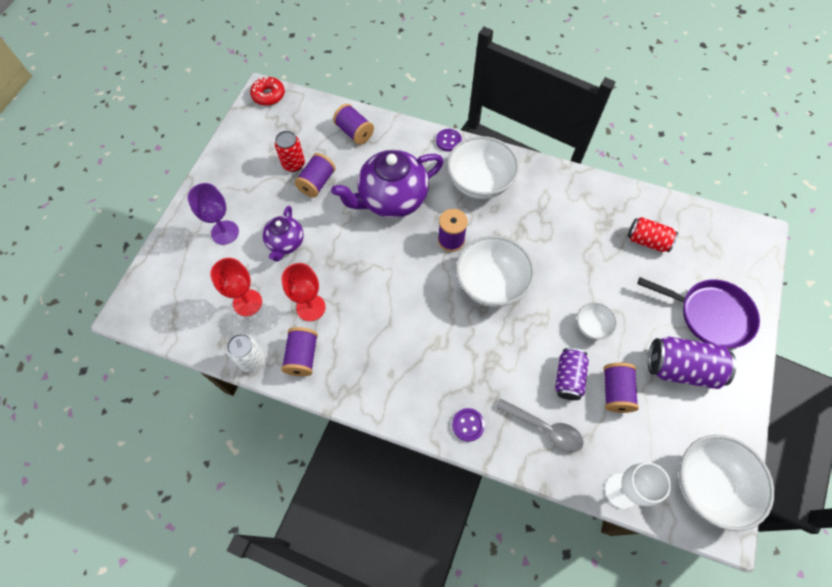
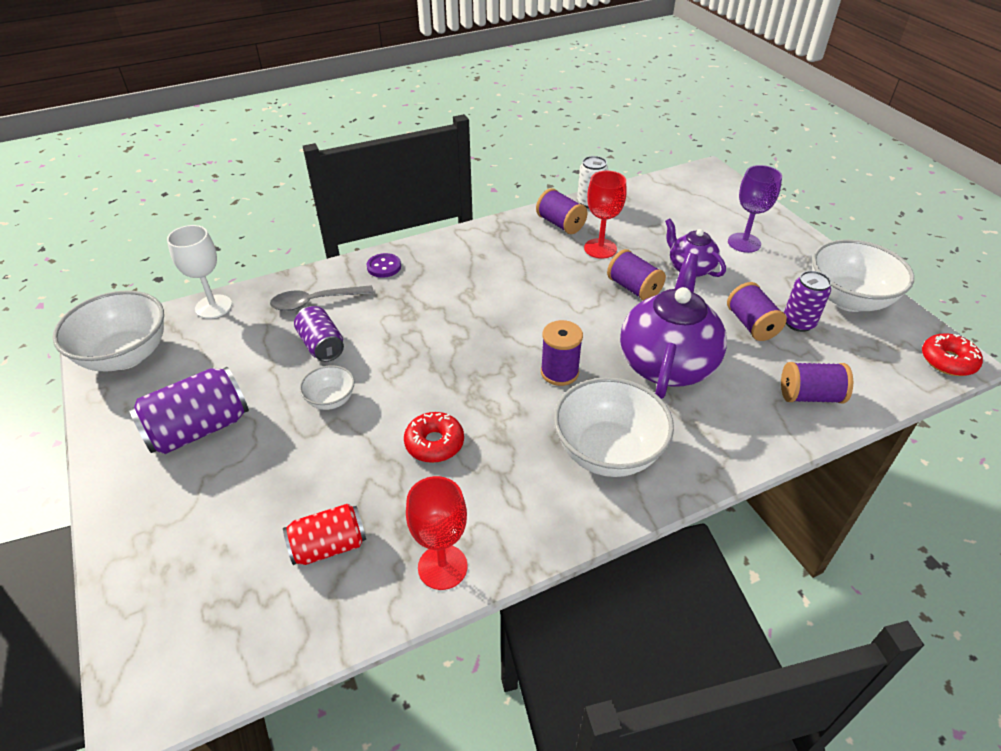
camera: 135 degrees right, 20 degrees down
red goblet [210,258,262,316] -> red goblet moved to [406,476,467,590]
red can [275,131,305,172] -> purple can [784,271,831,332]
purple button [436,129,462,152] -> none
white bowl [456,236,534,307] -> white bowl moved to [812,240,914,312]
purple spool [604,363,639,413] -> purple spool moved to [607,249,666,301]
purple pan [638,277,760,348] -> none
none -> red donut [404,412,464,463]

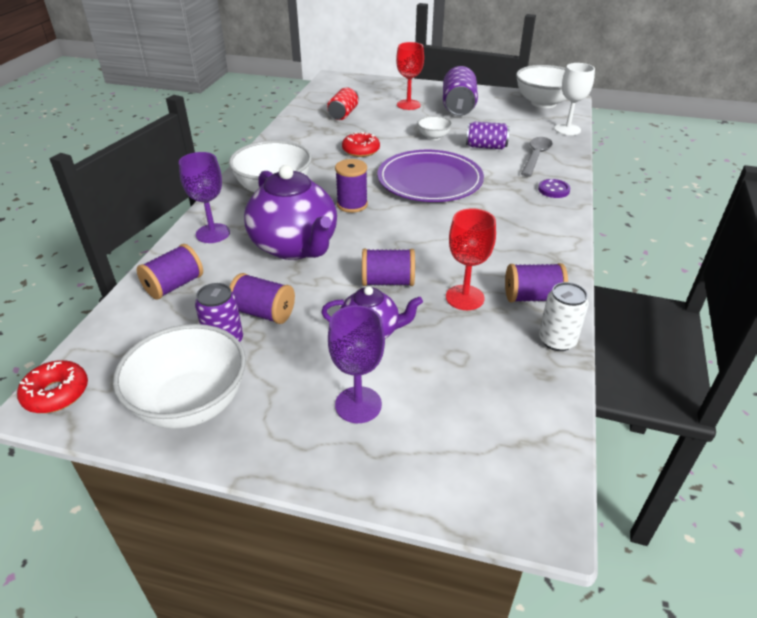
camera: 130 degrees right, 5 degrees down
red goblet [406,476,467,590] -> red goblet moved to [396,42,424,110]
none -> purple goblet [179,152,230,243]
none -> purple plate [377,150,484,202]

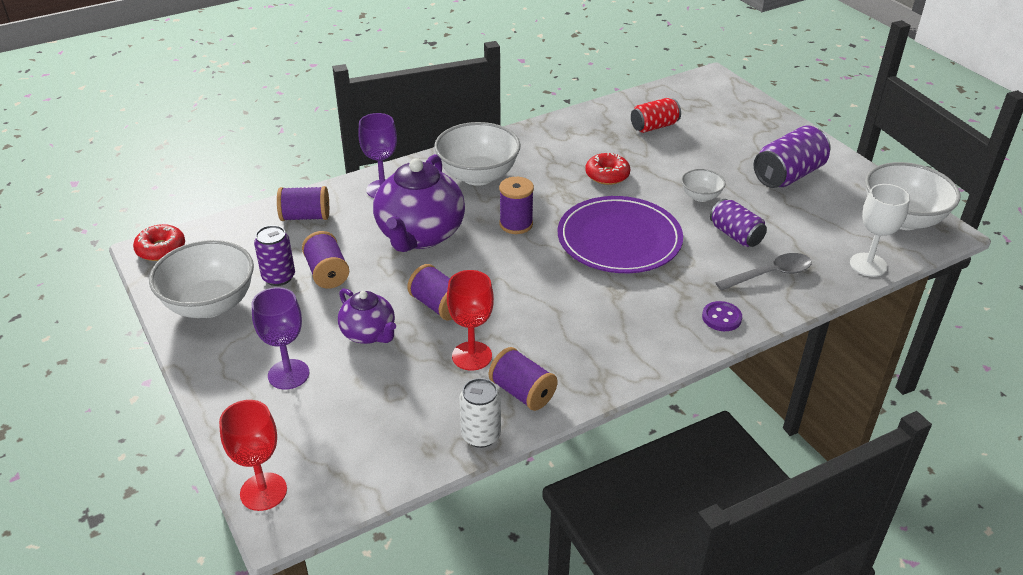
camera: 45 degrees right, 0 degrees up
red goblet [396,42,424,110] -> red goblet moved to [219,400,287,511]

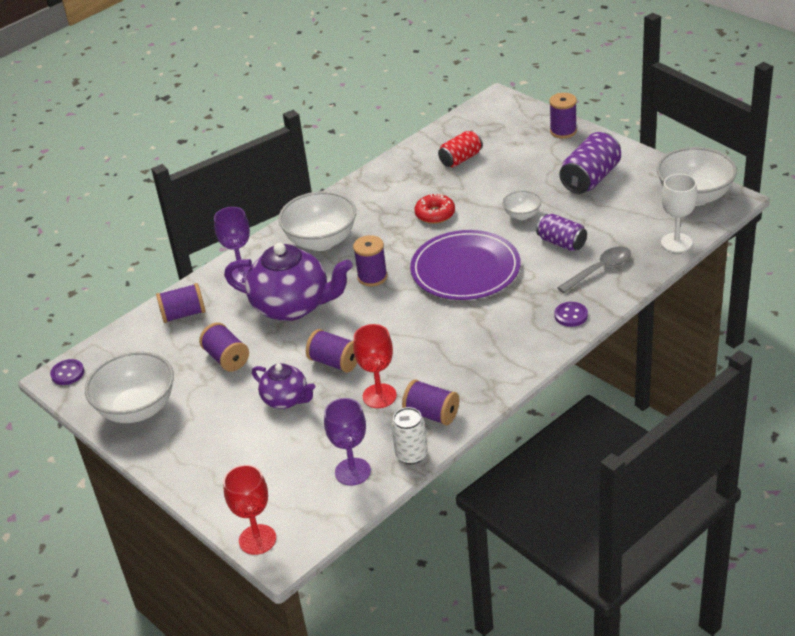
camera: 10 degrees left, 0 degrees up
red donut [133,224,185,261] -> purple button [50,359,84,385]
purple goblet [252,287,309,390] -> purple goblet moved to [324,398,371,486]
purple can [254,225,295,286] -> none
purple teapot [373,154,465,252] -> purple teapot turned 75 degrees counterclockwise [224,243,353,321]
none -> purple spool [549,93,577,139]

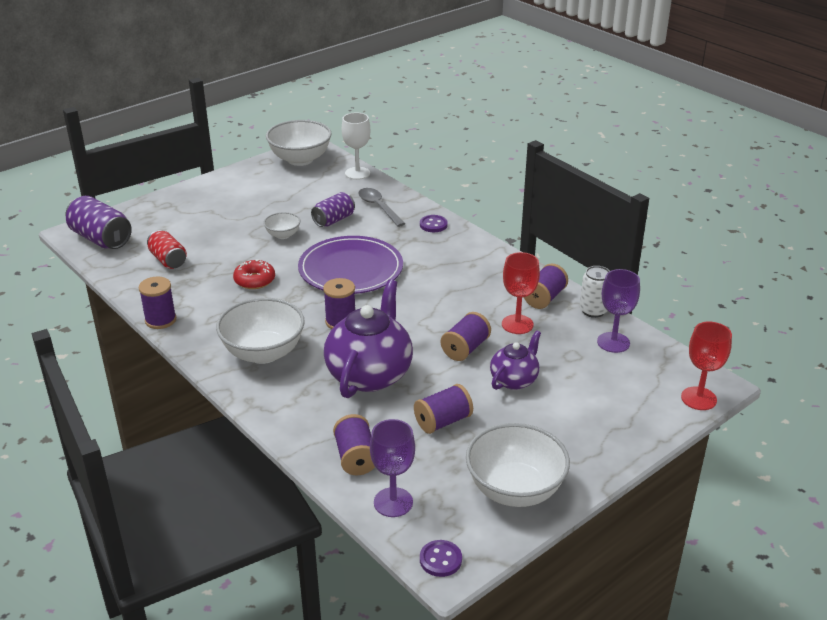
camera: 90 degrees left, 5 degrees down
purple goblet [214,207,252,283] -> purple goblet moved to [370,419,415,517]
purple spool [549,93,577,139] -> purple spool moved to [139,277,176,329]
purple can [559,132,621,194] -> purple can moved to [66,196,132,249]

